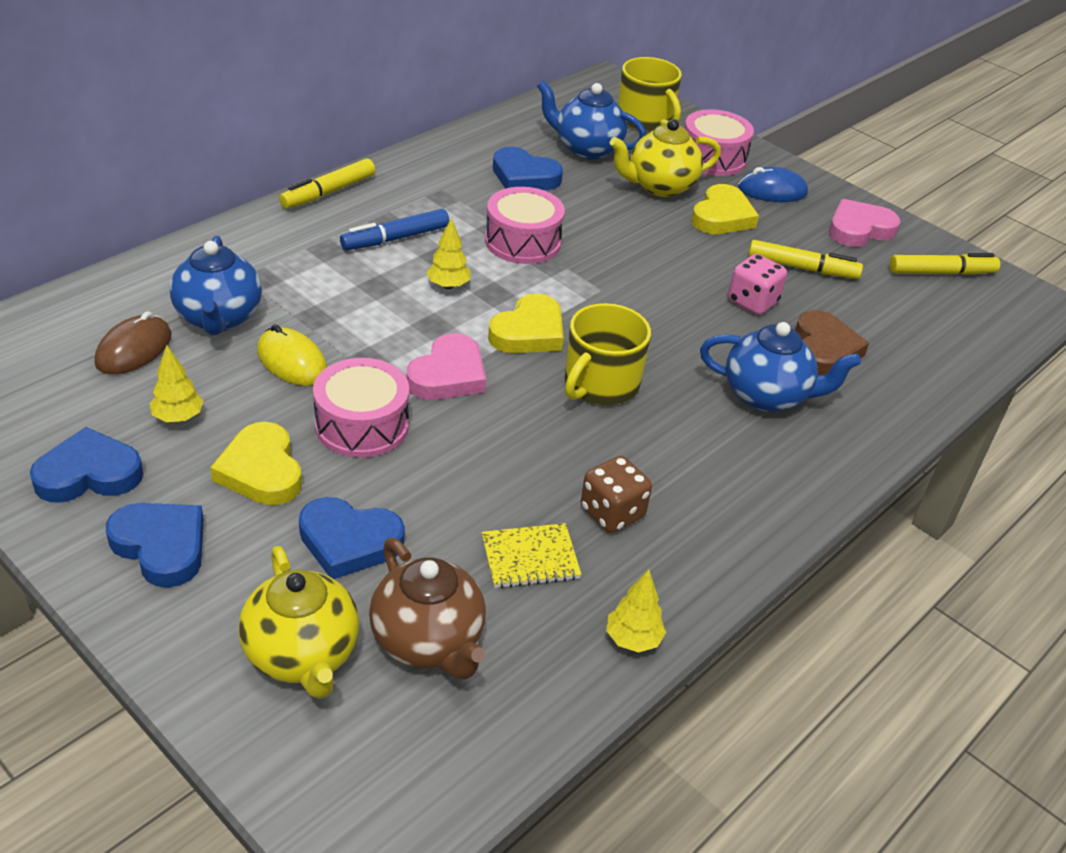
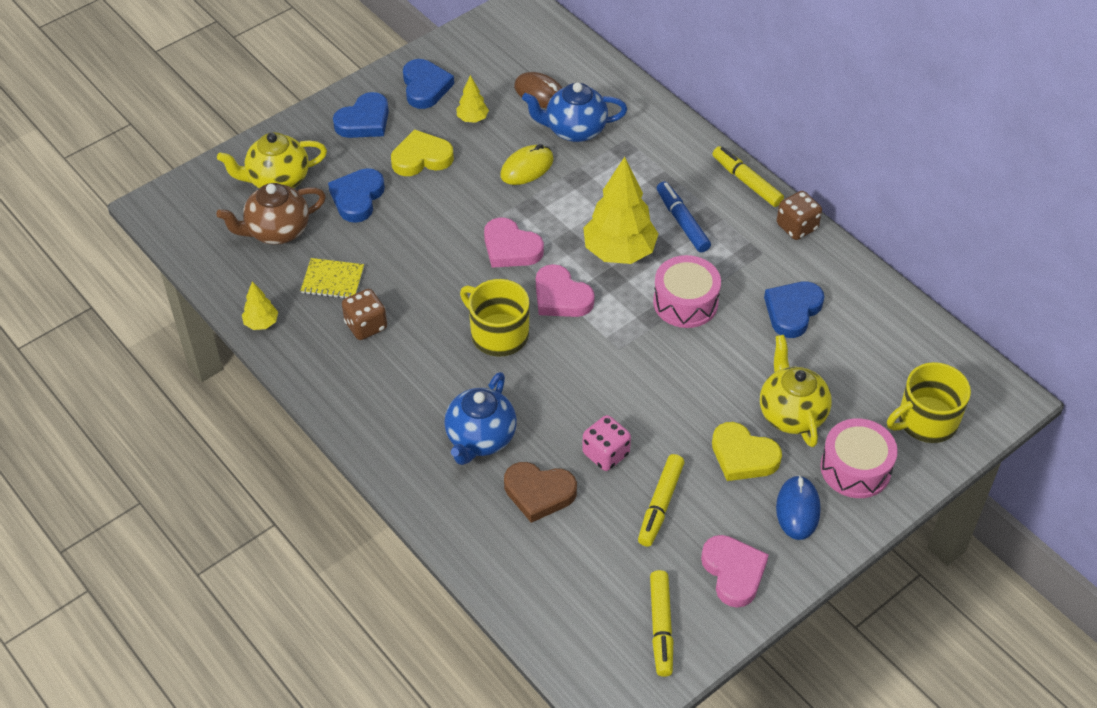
camera: 100 degrees right, 10 degrees up
pink drum [313,358,409,458] -> none
yellow tree [426,218,471,289] -> yellow tree [583,157,659,264], size x2.14
yellow notebook [481,523,582,588] -> yellow notebook turned 75 degrees counterclockwise [300,258,364,299]
yellow heart [488,293,564,353] -> pink heart [536,264,595,317]
blue teapot [537,80,646,159] -> none
none -> brown dice [777,191,822,240]

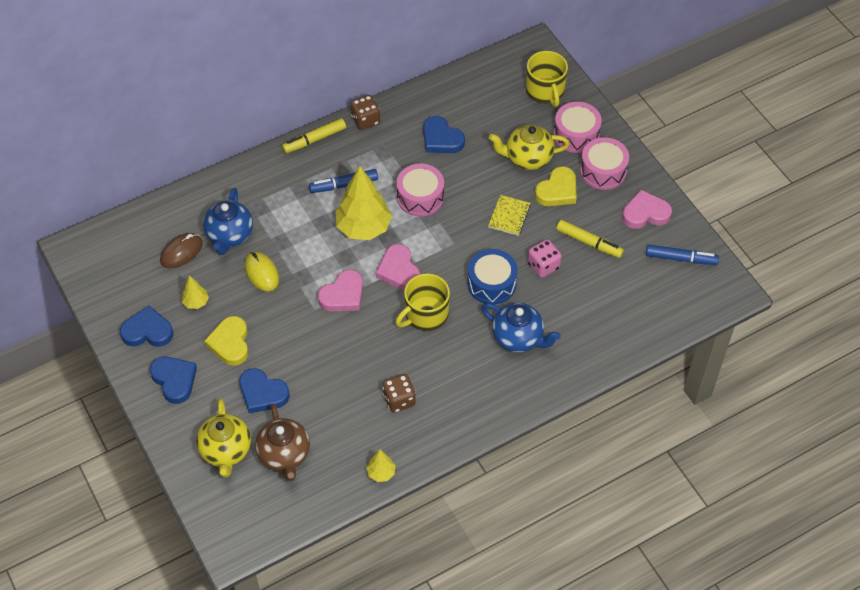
camera: 80 degrees left, 5 degrees up
yellow notebook [300,258,364,299] -> yellow notebook moved to [488,195,531,236]
brown heart [504,462,577,523] -> none
pink heart [536,264,595,317] -> pink heart turned 105 degrees clockwise [376,244,420,290]
yellow marker [650,570,673,677] -> blue marker [646,245,719,265]
blue mouse [776,475,820,540] -> pink drum [580,137,629,190]
none -> blue drum [467,249,518,304]

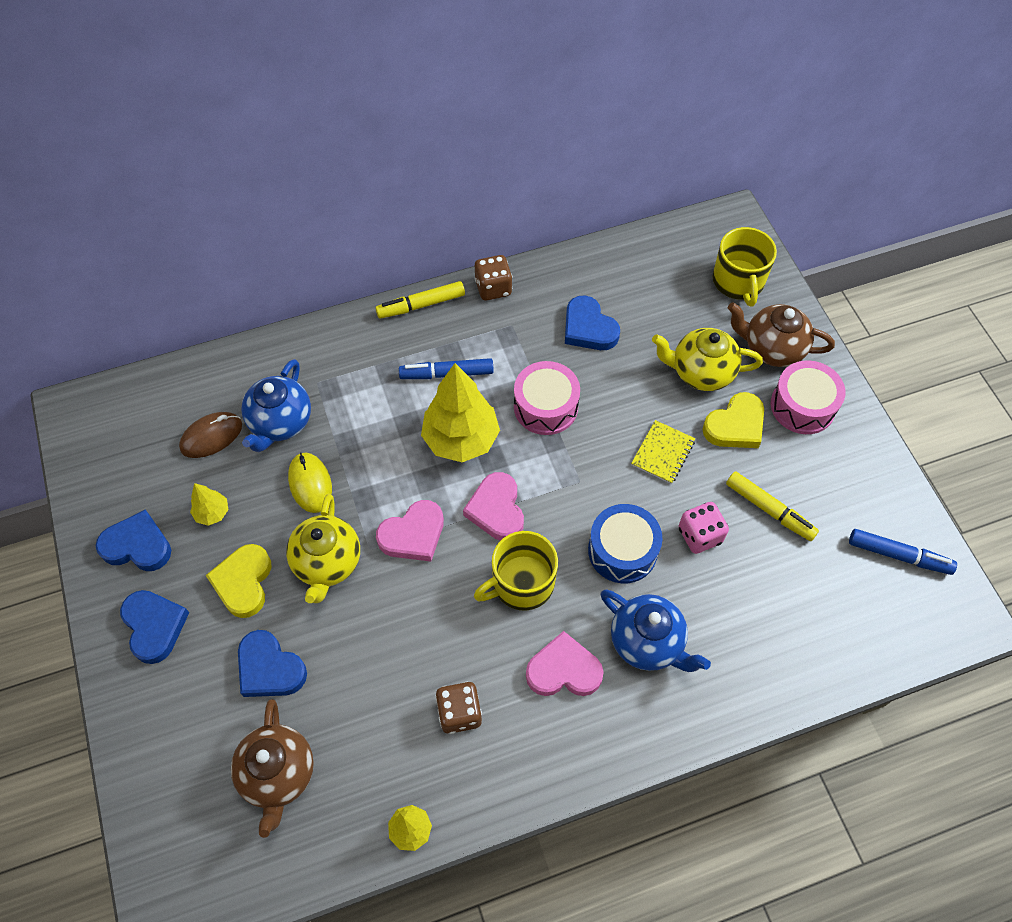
camera: 10 degrees right, 5 degrees up
yellow teapot [196,399,251,478] -> yellow teapot moved to [286,494,360,603]
pink drum [554,102,602,153] -> brown teapot [728,303,835,367]
pink heart [622,190,672,229] -> pink heart moved to [526,631,604,696]

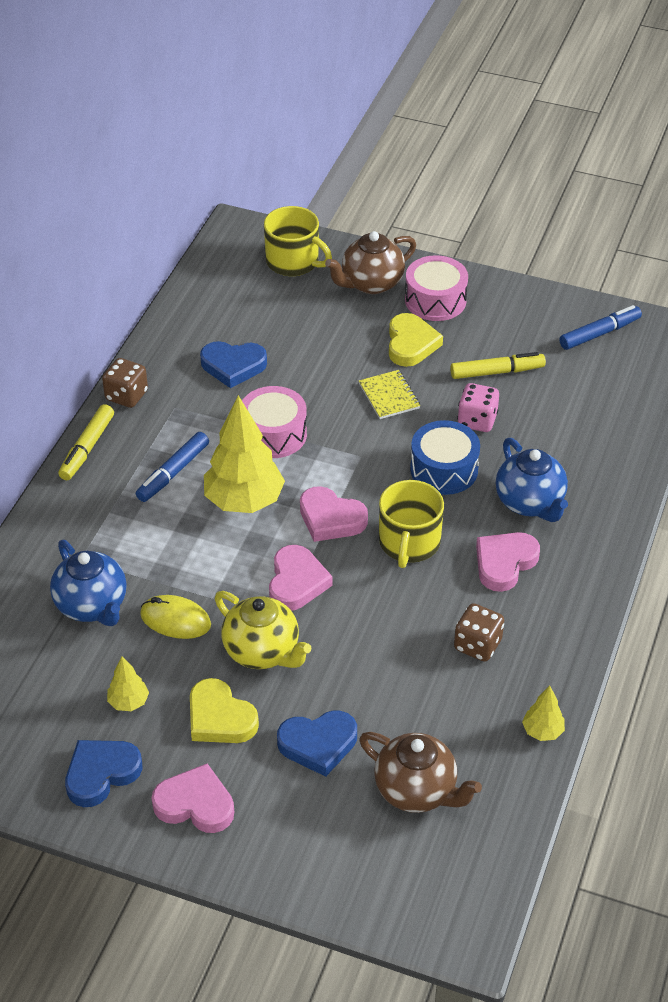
camera: 50 degrees left, 15 degrees down
blue heart [120,590,189,664] -> pink heart [151,763,234,833]
brown mouse [179,412,242,458] -> none
blue teapot [601,589,711,672] -> blue teapot turned 75 degrees clockwise [496,438,568,522]
yellow teapot [652,328,763,391] -> none

